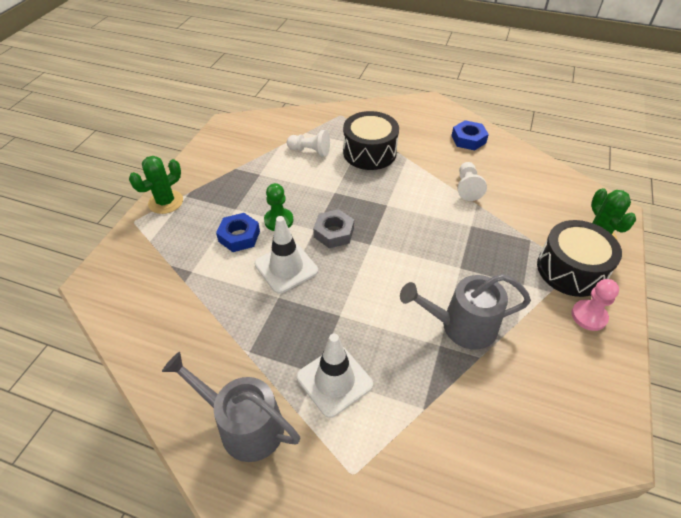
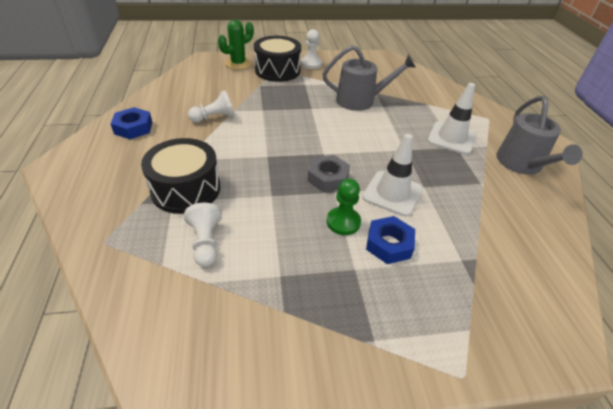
camera: 120 degrees left, 5 degrees down
green cactus [129,156,183,214] -> none
grey watering can [400,274,531,350] -> grey watering can turned 60 degrees counterclockwise [323,45,416,111]
pink pawn [571,279,619,331] -> white pawn [301,29,322,69]

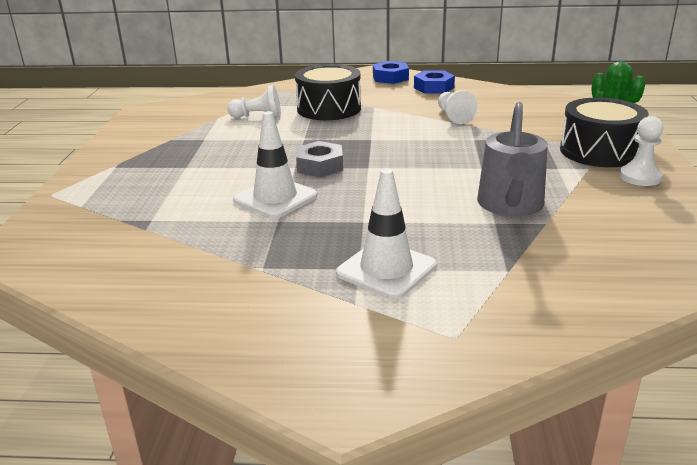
camera: 105 degrees right, 15 degrees down
green pawn [327,178,361,235] -> none
blue nut [366,216,415,264] -> blue nut moved to [373,61,409,84]
grey watering can [496,96,583,174] -> none

